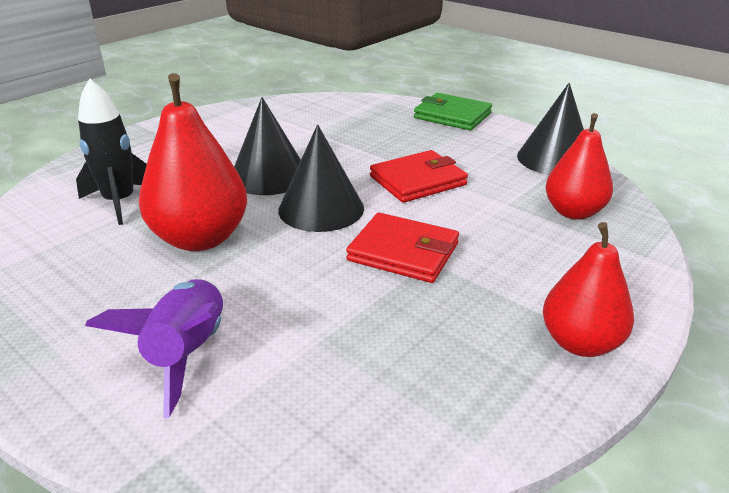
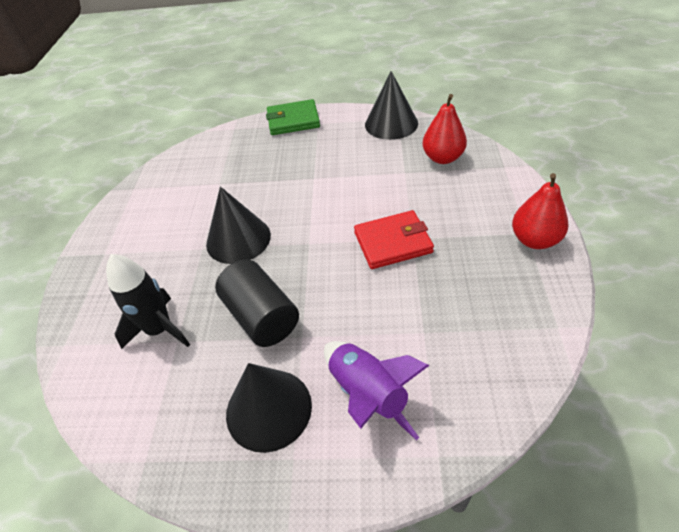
camera: 35 degrees left, 15 degrees up
red pear [139,73,247,251] -> black cylinder [215,259,299,347]
black cone [278,124,364,232] -> black cone moved to [226,363,312,453]
red wallet [370,150,468,203] -> none

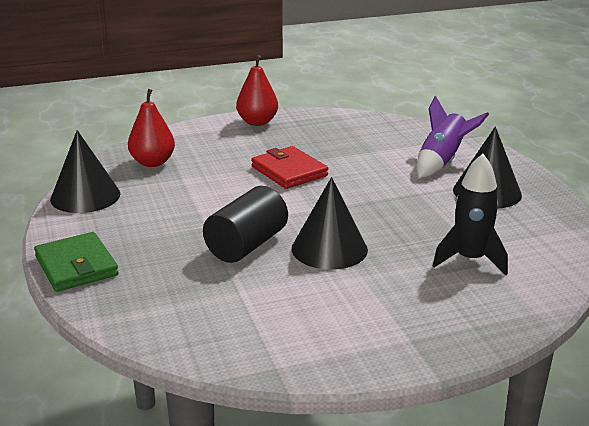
camera: 115 degrees left, 20 degrees down
black cylinder [215,259,299,347] -> black cylinder moved to [203,186,288,263]

